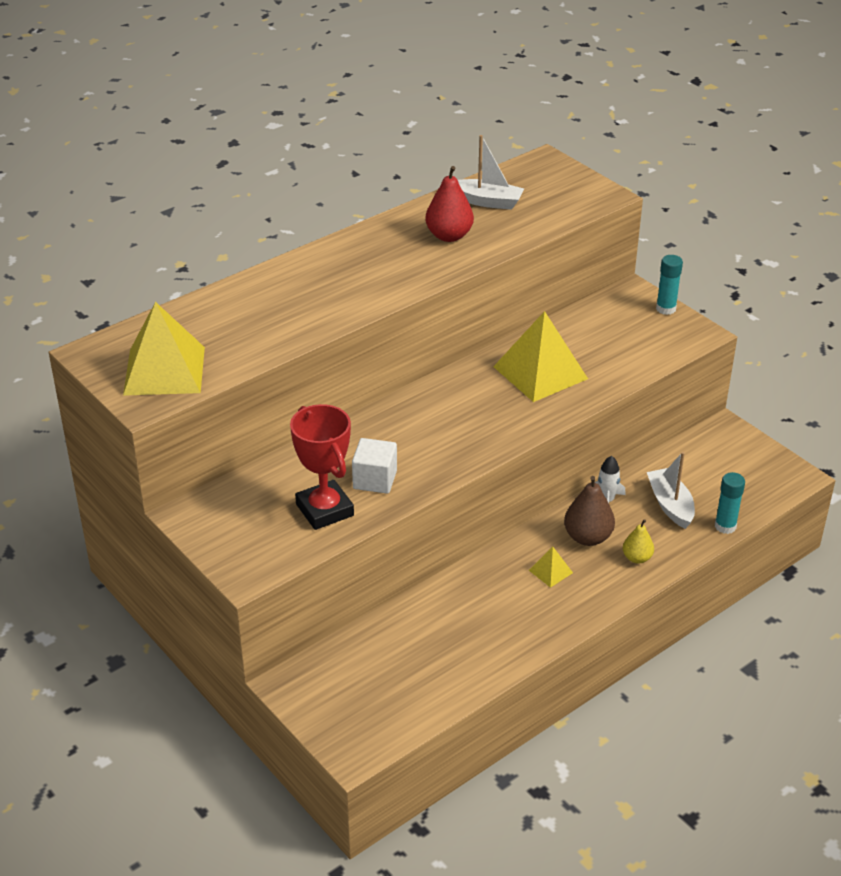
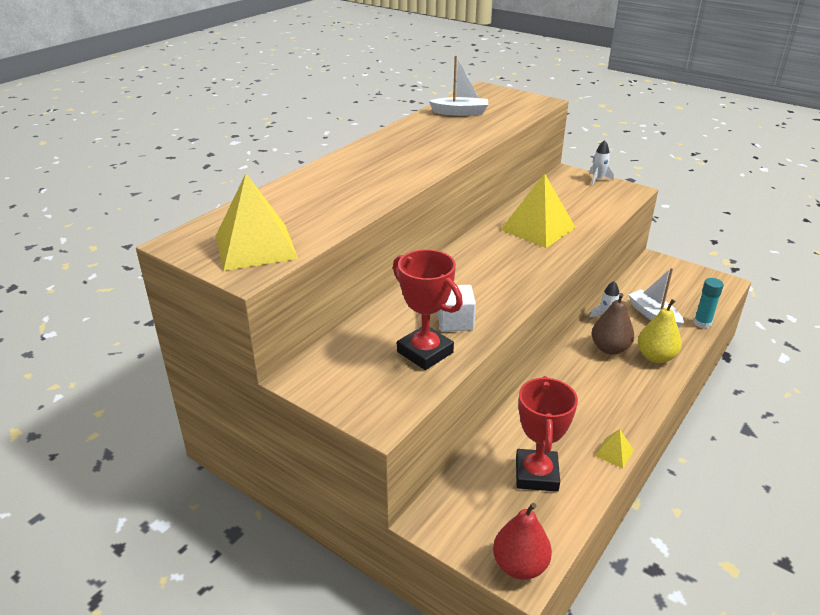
camera: 15 degrees left, 5 degrees down
red pear [425,166,474,242] -> red pear moved to [493,503,552,580]
yellow pyramid [529,547,573,588] -> yellow pyramid moved to [594,429,634,468]
yellow pear [623,519,654,564] -> yellow pear [638,299,682,363], size x1.62
turquoise glue stick [656,255,683,315] -> white rocket [589,140,614,185]
none -> red trophy [516,376,578,492]

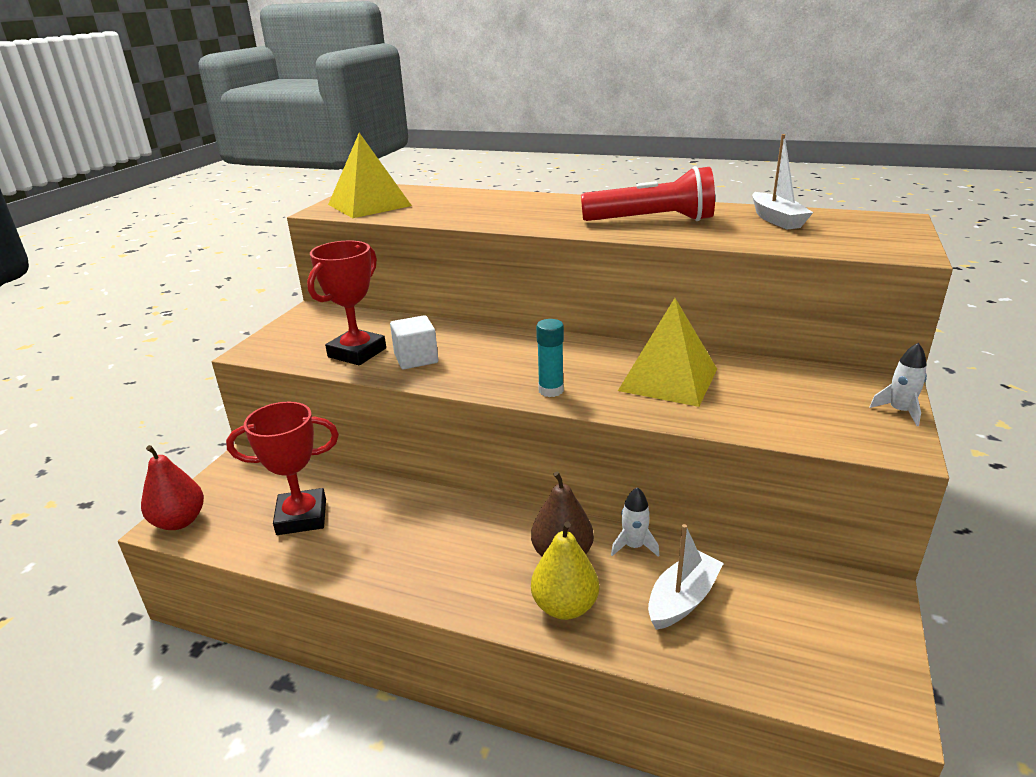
camera: 75 degrees right, 5 degrees down
yellow pyramid [594,429,634,468] -> none
turquoise glue stick [694,278,724,329] -> turquoise glue stick moved to [536,319,564,397]
none -> red flashlight [581,166,715,221]

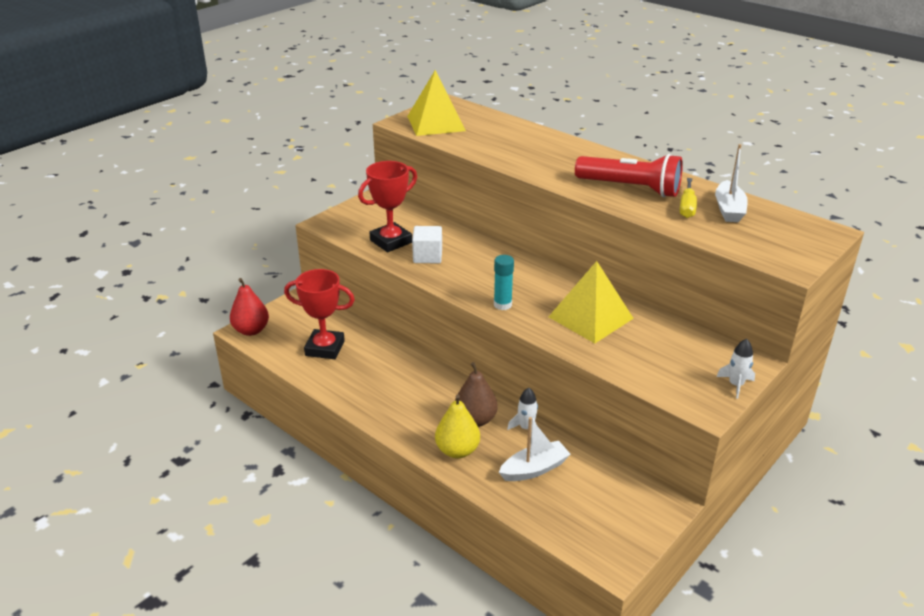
camera: 20 degrees right, 5 degrees up
none -> yellow screwdriver [680,178,697,218]

